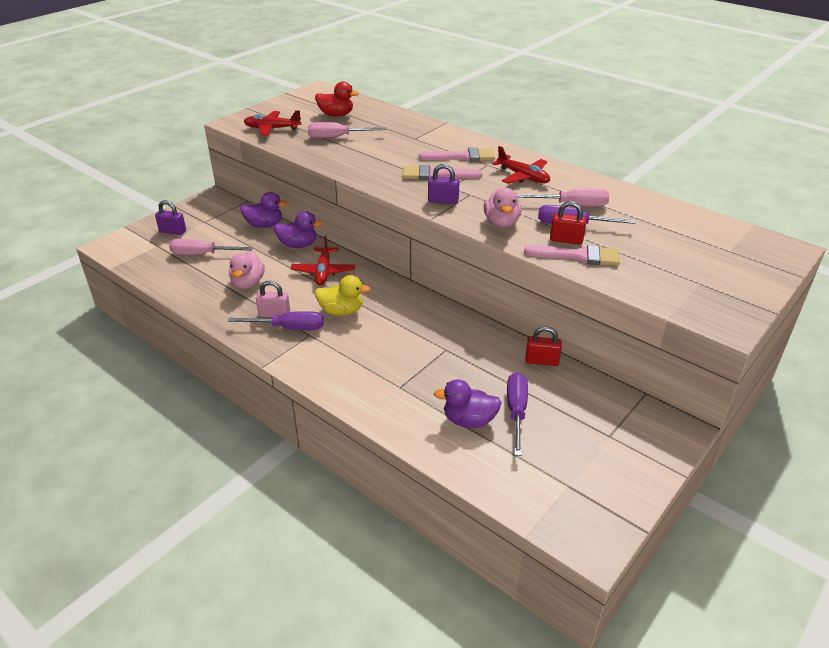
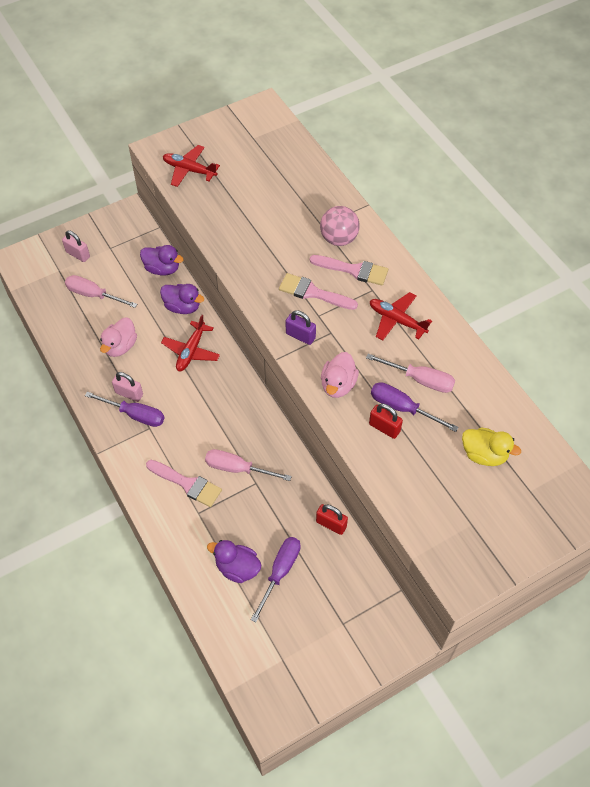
camera: 20 degrees right, 20 degrees up
purple padlock [155,200,186,235] -> pink padlock [62,230,90,262]
pink screwdriver [308,122,386,138] -> pink screwdriver moved to [205,449,292,481]
red duck [315,81,359,117] -> none
yellow duck [315,275,371,316] -> yellow duck moved to [462,428,521,466]
red plane [492,146,550,184] -> red plane turned 150 degrees clockwise [370,292,432,340]
pink brush [524,245,620,266] -> pink brush moved to [146,460,222,507]
none -> pink ball [320,206,360,246]

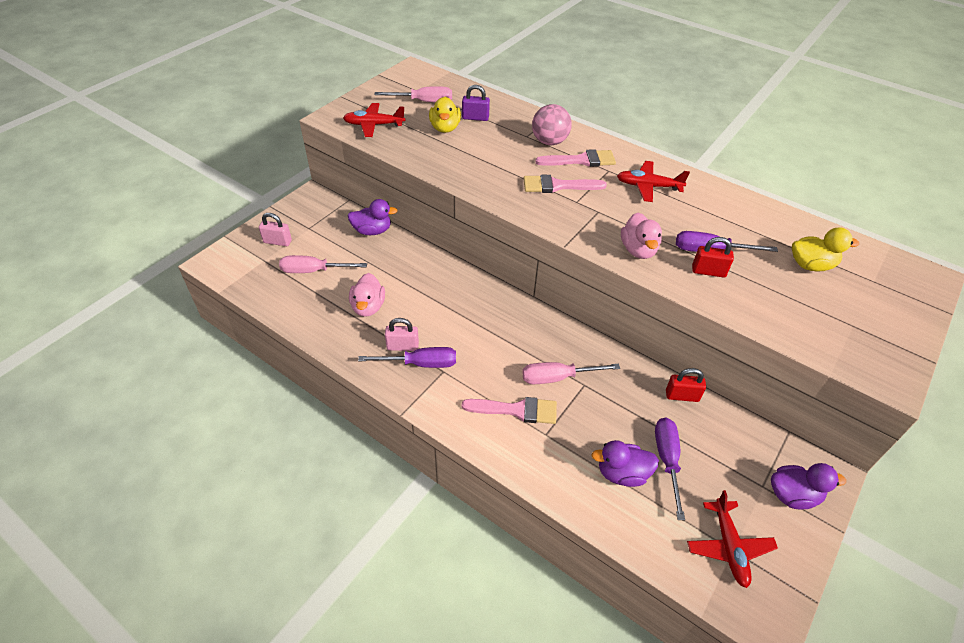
camera: 25 degrees left, 10 degrees down
purple duck [160,284,204,314] -> purple duck moved to [771,463,846,510]
red plane [161,315,220,371] -> red plane moved to [687,490,778,588]
purple padlock [286,310,316,345] -> purple padlock moved to [462,85,490,121]
pink screwdriver [366,354,455,393] -> pink screwdriver moved to [374,86,452,102]
none -> yellow duck [429,97,461,133]

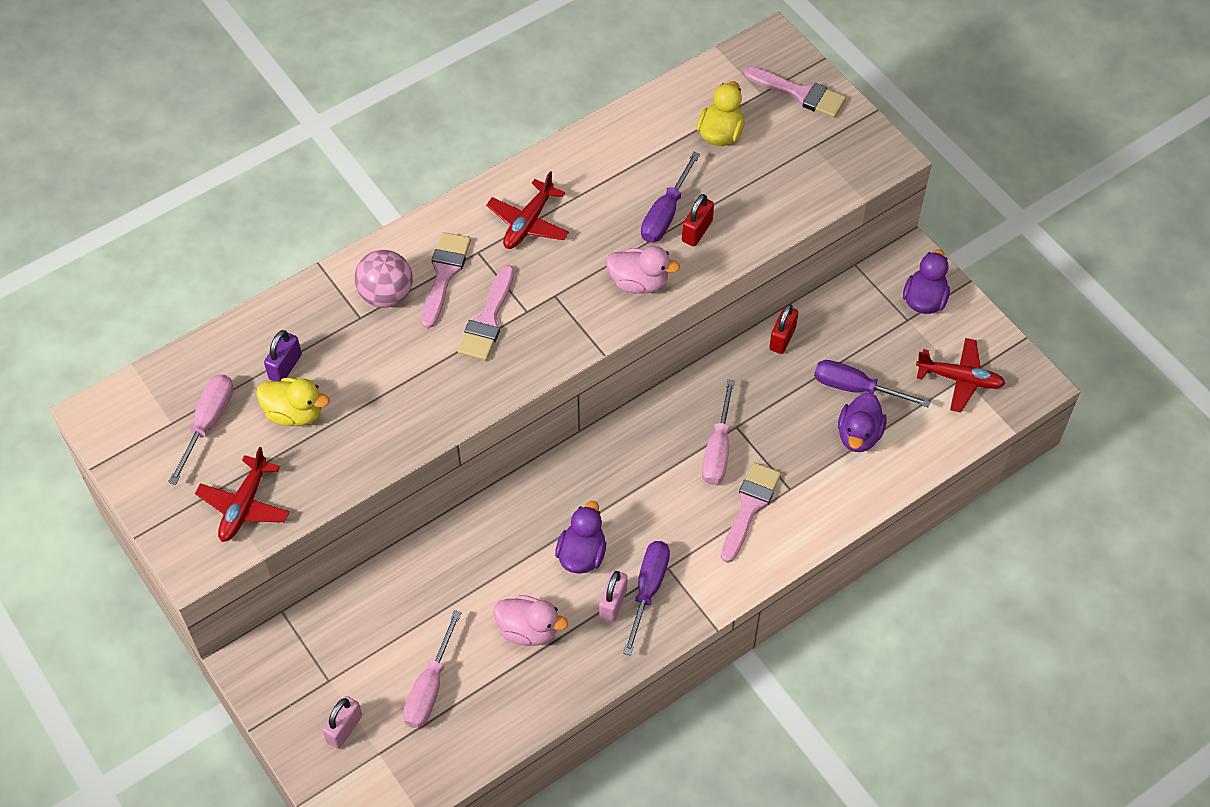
camera: 70 degrees left, 10 degrees up
purple duck [347,199,398,235] -> purple duck moved to [555,501,606,574]
none -> pink brush [744,67,846,118]

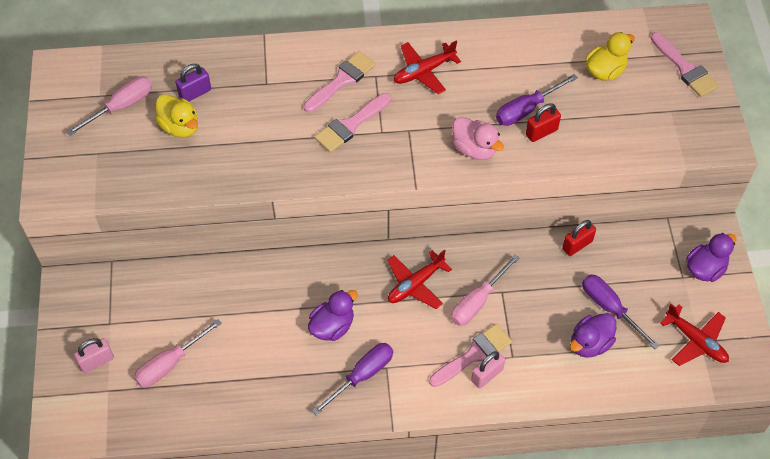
camera: 30 degrees right, 0 degrees up
red plane [195,447,290,542] -> red plane moved to [387,250,452,309]
pink ball [354,250,413,308] -> none
pink duck [493,595,568,646] -> none
pink padlock [599,570,628,622] -> pink padlock moved to [471,351,505,389]

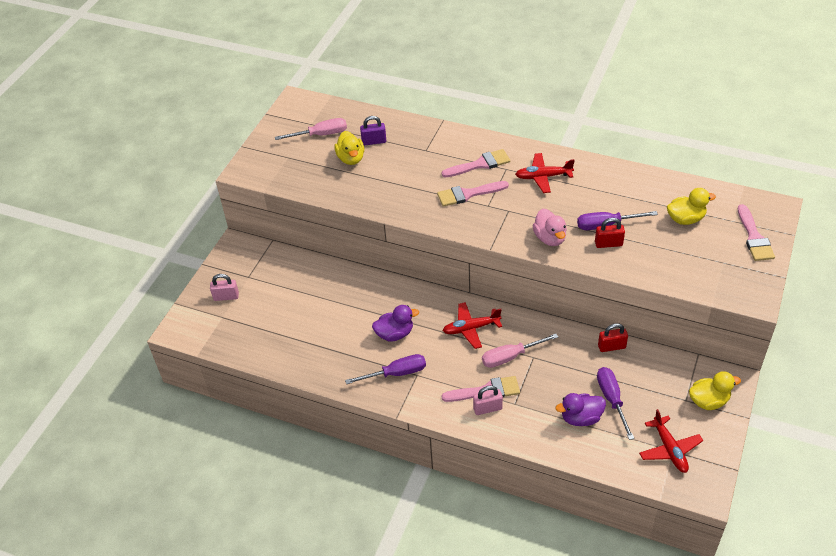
camera: 30 degrees right, 10 degrees down
pink screwdriver [134,319,222,387] -> none
purple duck [686,233,737,282] -> yellow duck [689,371,741,410]

